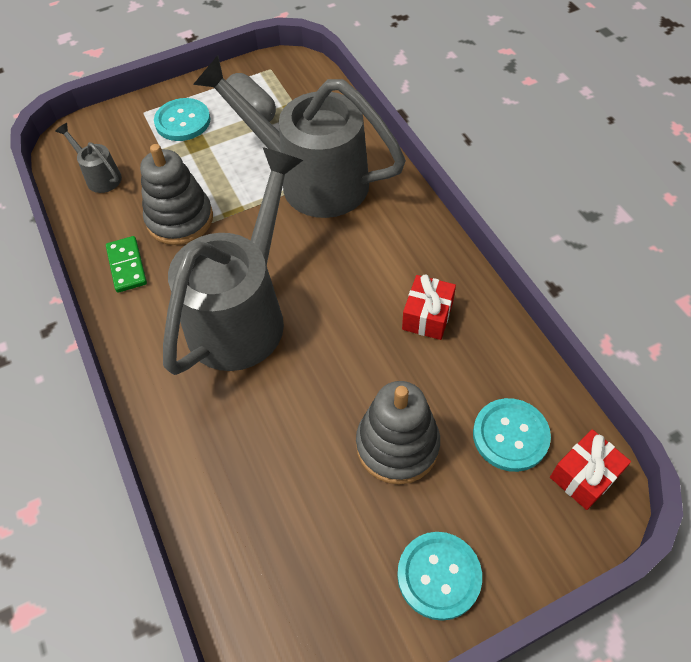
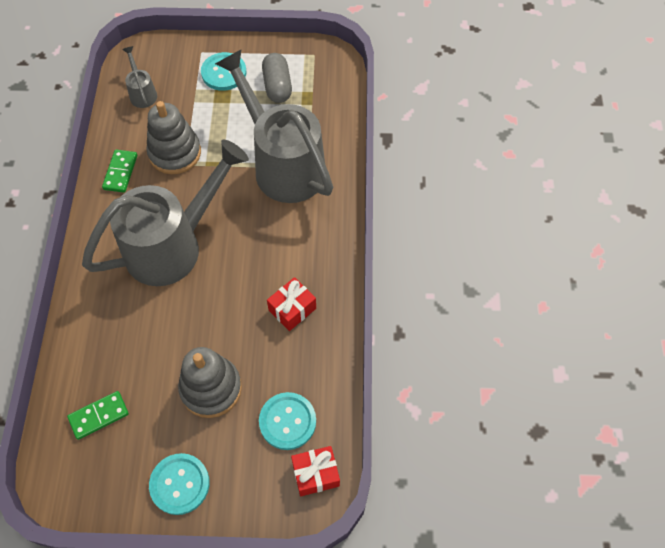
camera: 25 degrees right, 5 degrees up
none -> green domino [67,391,129,440]

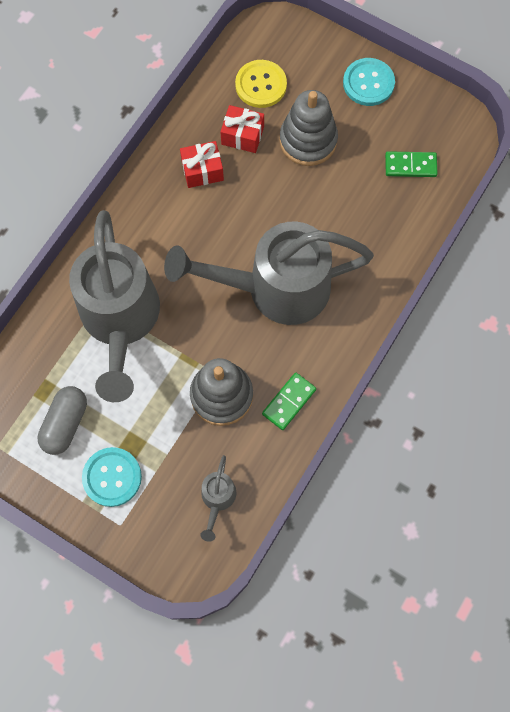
camera: 150 degrees left, 10 degrees up
turquoise button [259,392,316,450] -> yellow button [235,60,287,108]
red gift [291,446,340,496] -> red gift moved to [220,105,264,153]

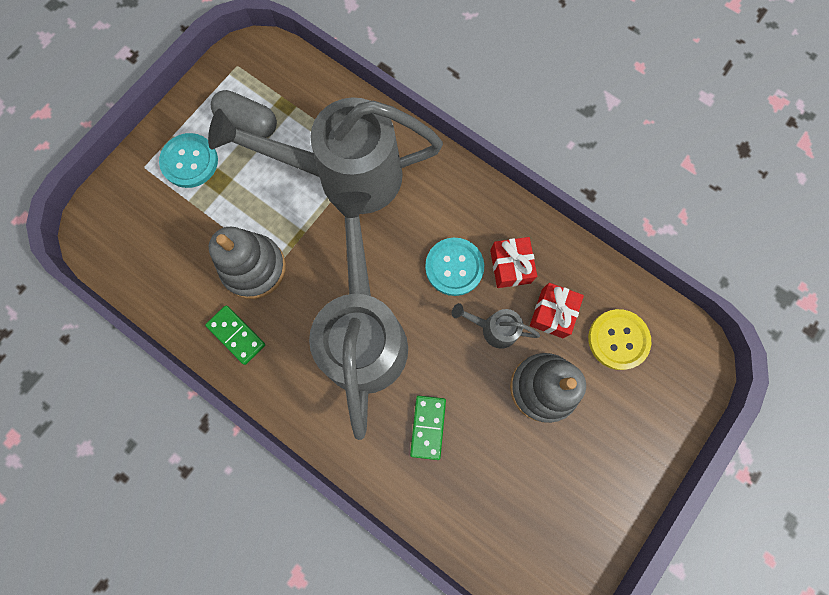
camera: 95 degrees right, 5 degrees up
grey watering can [200,455,236,542] -> grey watering can moved to [452,303,540,349]
turquoise button [343,58,395,106] -> turquoise button moved to [425,238,484,296]
green domino [385,151,438,177] -> green domino moved to [410,396,446,460]

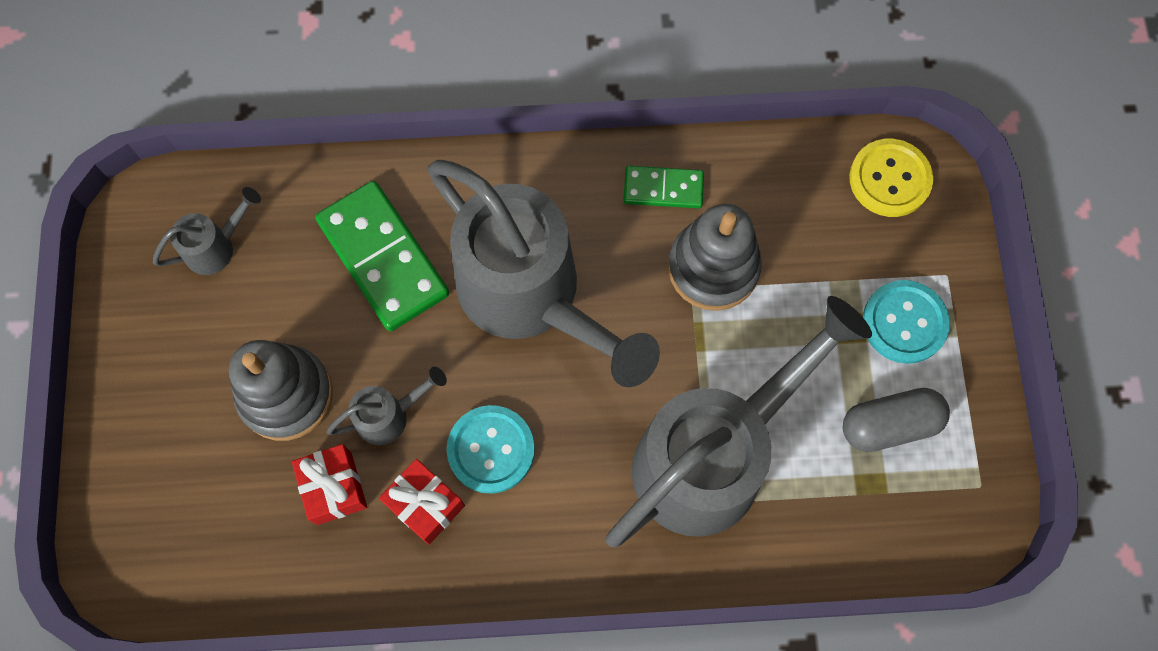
camera: 140 degrees right, 5 degrees down
green domino [410,396,446,460] -> green domino [315,181,449,331], size x1.80
yellow button [588,309,651,370] -> yellow button moved to [849,139,933,217]
none -> grey watering can [153,187,261,275]

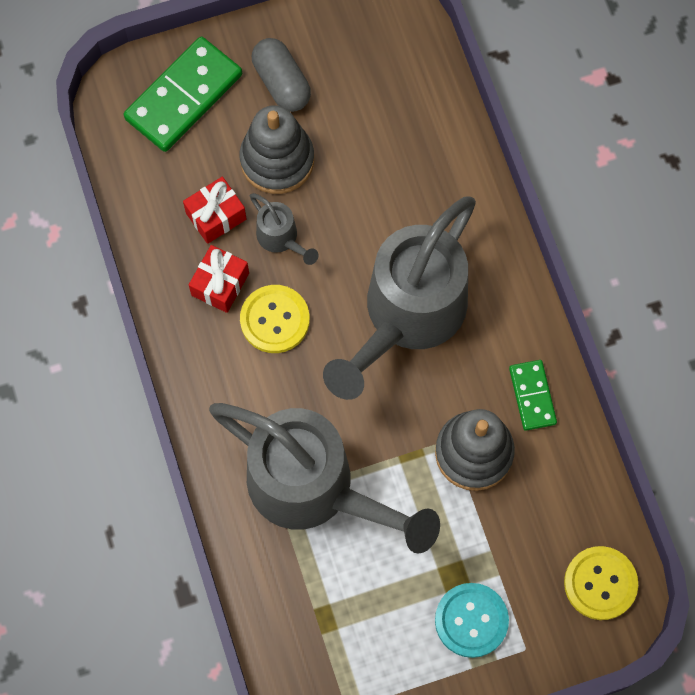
camera: 75 degrees right, 0 degrees up
grey watering can [153,187,261,275] -> none
green domino [315,181,449,331] -> green domino moved to [124,37,242,152]
turquoise button [446,405,535,494] -> yellow button [240,285,310,353]
grey capsule [843,388,950,452] -> grey capsule moved to [252,38,311,112]

